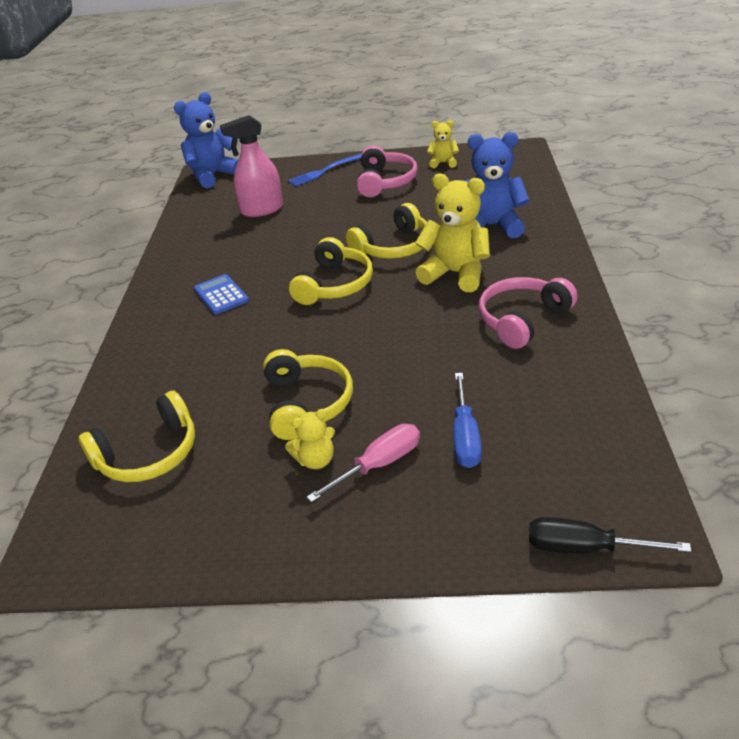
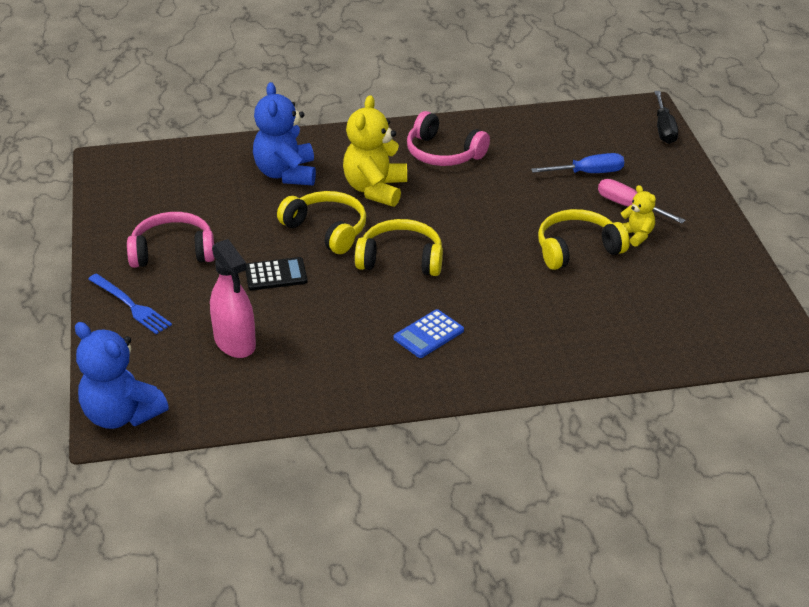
camera: 105 degrees left, 0 degrees up
yellow headphones [78,391,195,482] -> none
yellow teddy bear [427,120,459,168] -> none
none -> black calculator [245,257,308,290]

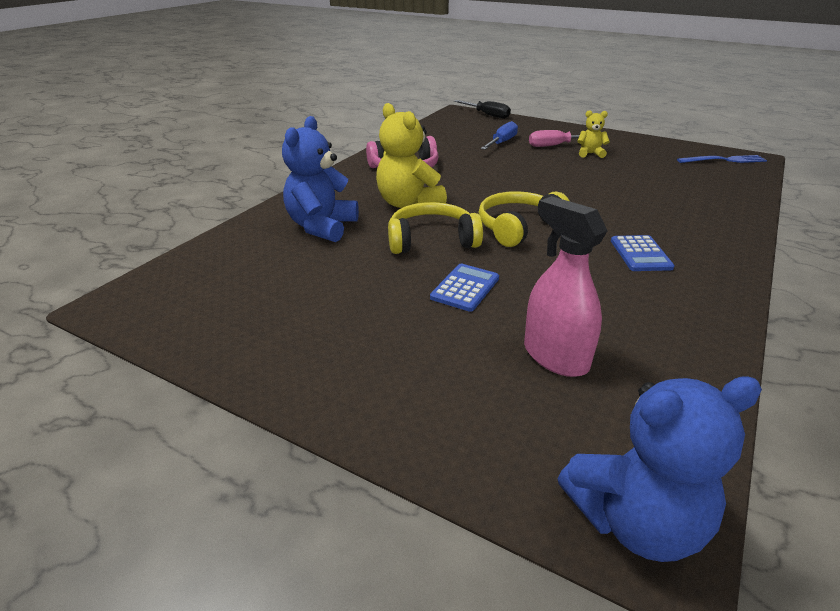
camera: 50 degrees left, 5 degrees down
blue fork [88,274,172,334] -> blue fork moved to [677,155,767,163]
pink headphones [127,212,215,268] -> none
pink spray bottle [210,239,256,358] -> pink spray bottle turned 135 degrees counterclockwise [524,196,608,377]
black calculator [245,257,308,290] -> blue calculator [430,264,499,312]
blue teddy bear [253,82,316,186] -> blue teddy bear turned 75 degrees clockwise [282,116,359,242]
yellow headphones [538,209,630,270] -> none

